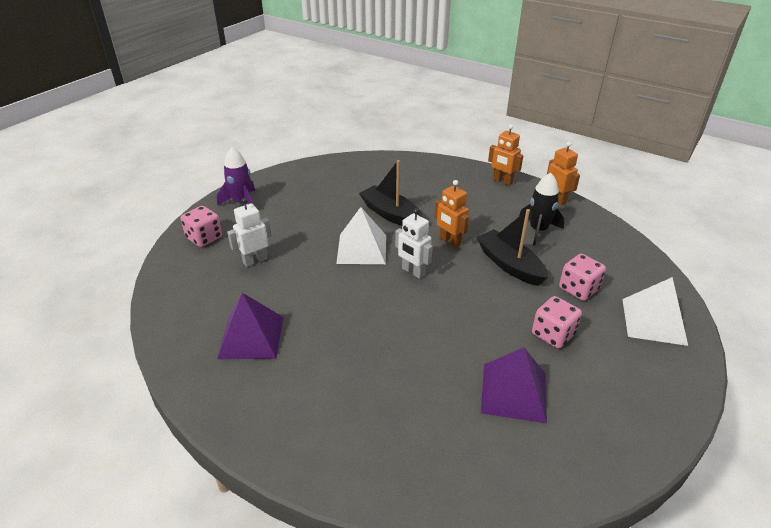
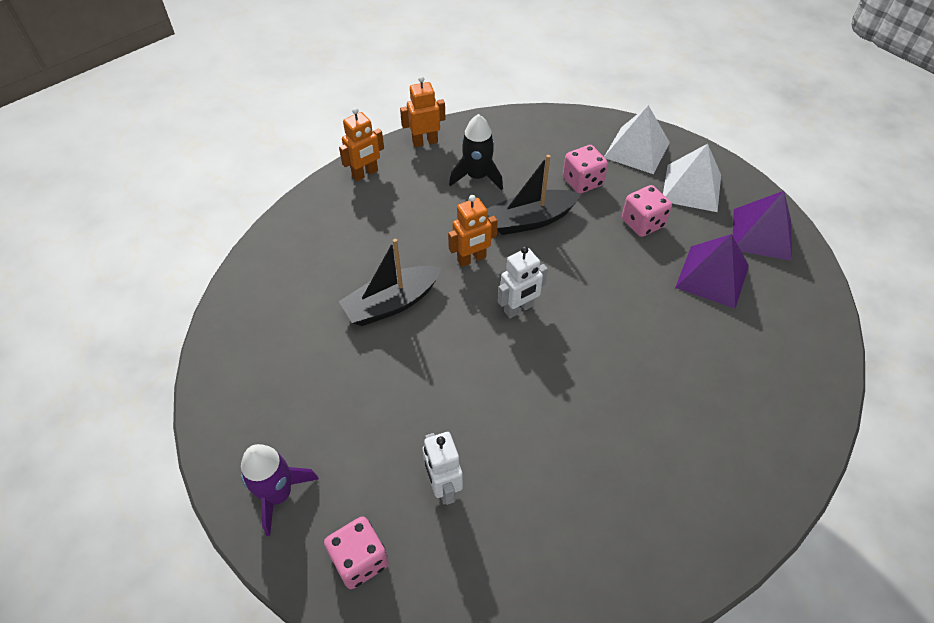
camera: 75 degrees left, 15 degrees up
purple pyramid [217,293,284,359] -> purple pyramid moved to [733,191,792,261]
white pyramid [336,207,386,264] -> white pyramid moved to [663,144,721,212]

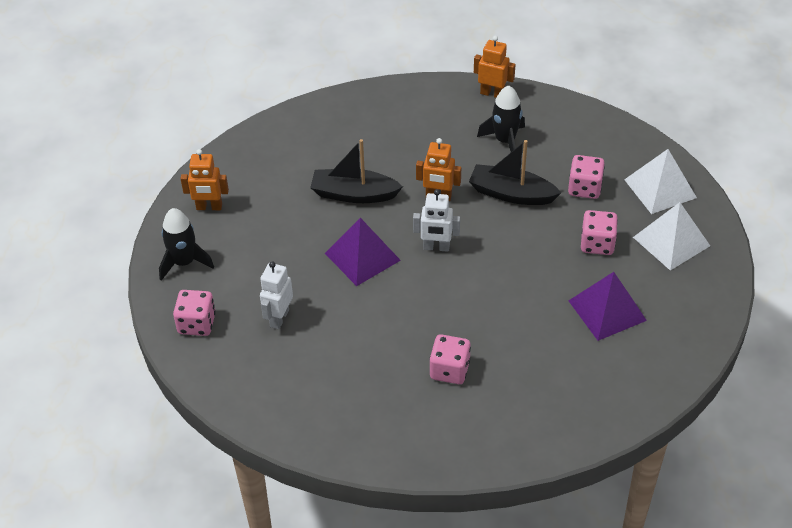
camera: 40 degrees right, 5 degrees down
purple rocket [241,444,319,536] -> black rocket [159,208,214,281]
orange robot [339,107,384,181] -> orange robot moved to [180,149,229,210]
purple pyramid [733,191,792,261] -> purple pyramid moved to [325,218,401,286]
none -> pink dice [429,334,471,384]

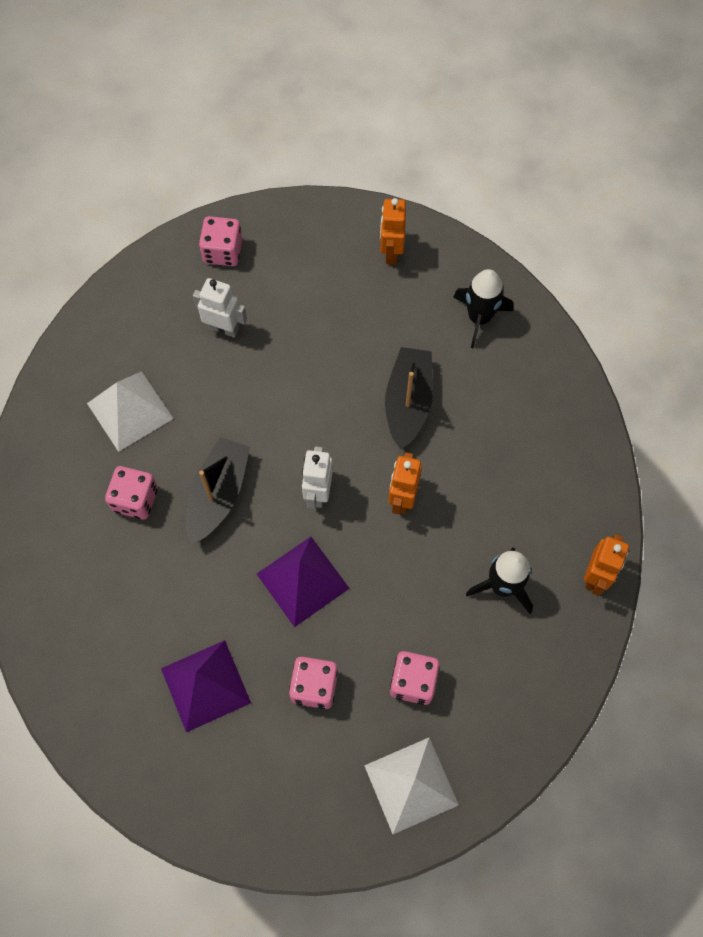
camera: 90 degrees right, 20 degrees up
black rocket [159,208,214,281] -> black rocket moved to [453,269,513,349]
purple pyramid [325,218,401,286] -> purple pyramid moved to [257,537,350,627]
black boat [469,140,561,205] -> black boat moved to [186,437,250,544]
white pyramid [633,202,710,271] -> white pyramid moved to [87,371,174,452]

